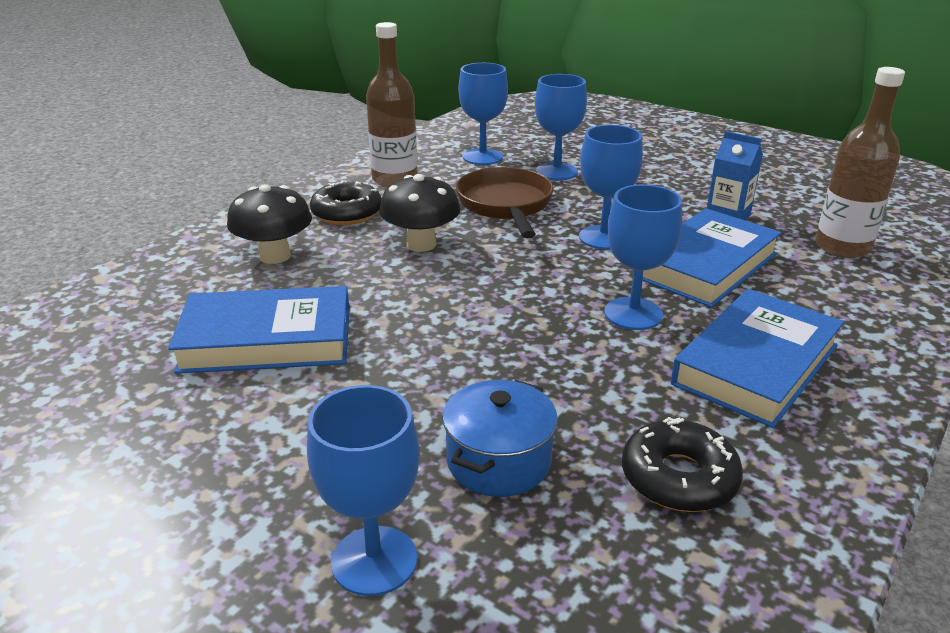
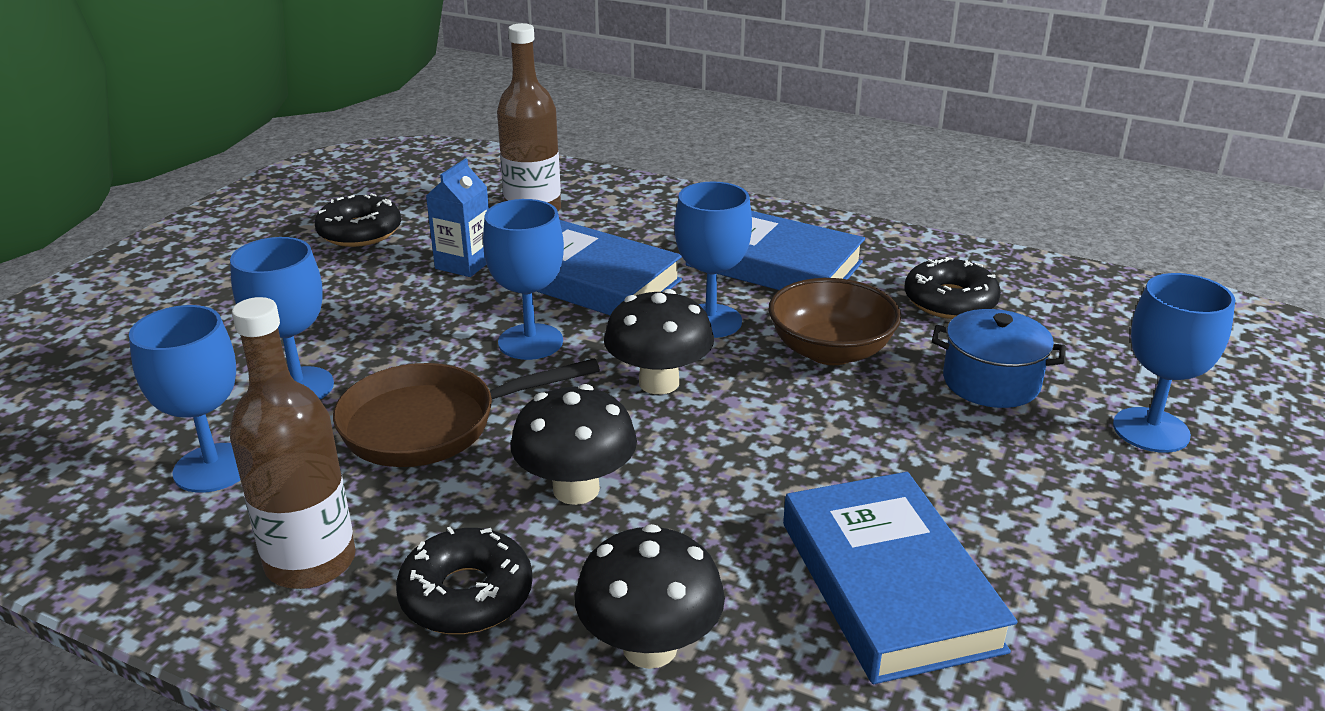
camera: 100 degrees left, 0 degrees up
none -> black donut [315,193,401,247]
none -> black mushroom [604,289,714,394]
none -> brown bowl [769,278,901,365]

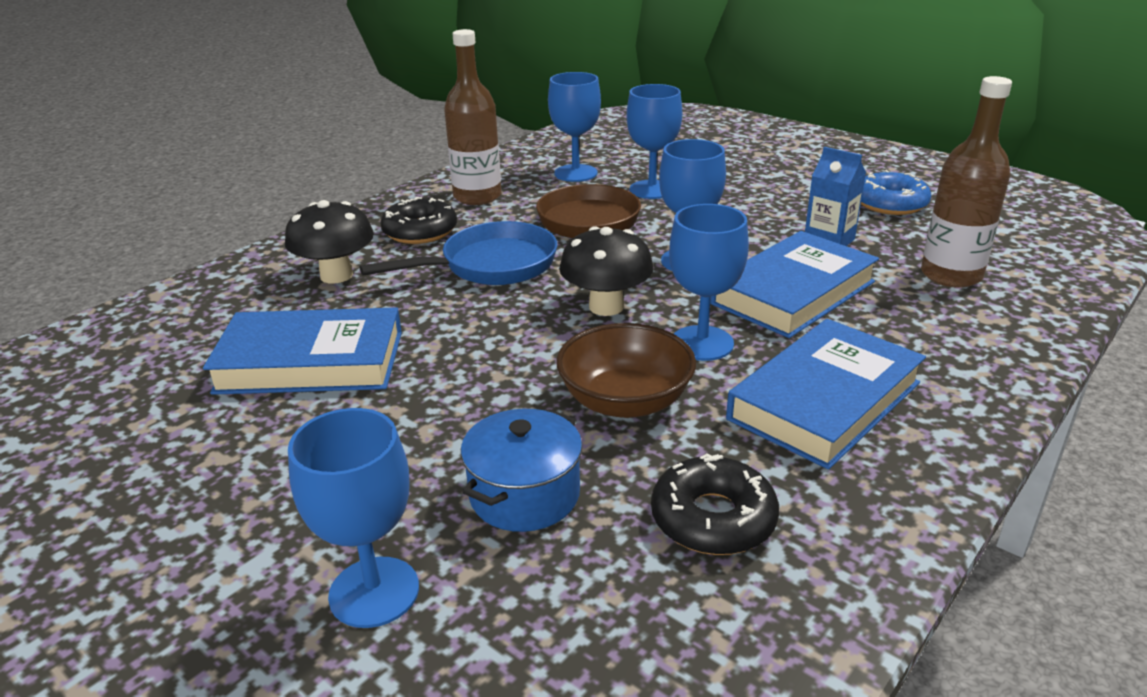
camera: 105 degrees right, 0 degrees up
black donut [315,193,401,247] -> blue donut [861,170,931,215]
black mushroom [511,384,637,505] -> blue pan [359,221,557,285]

